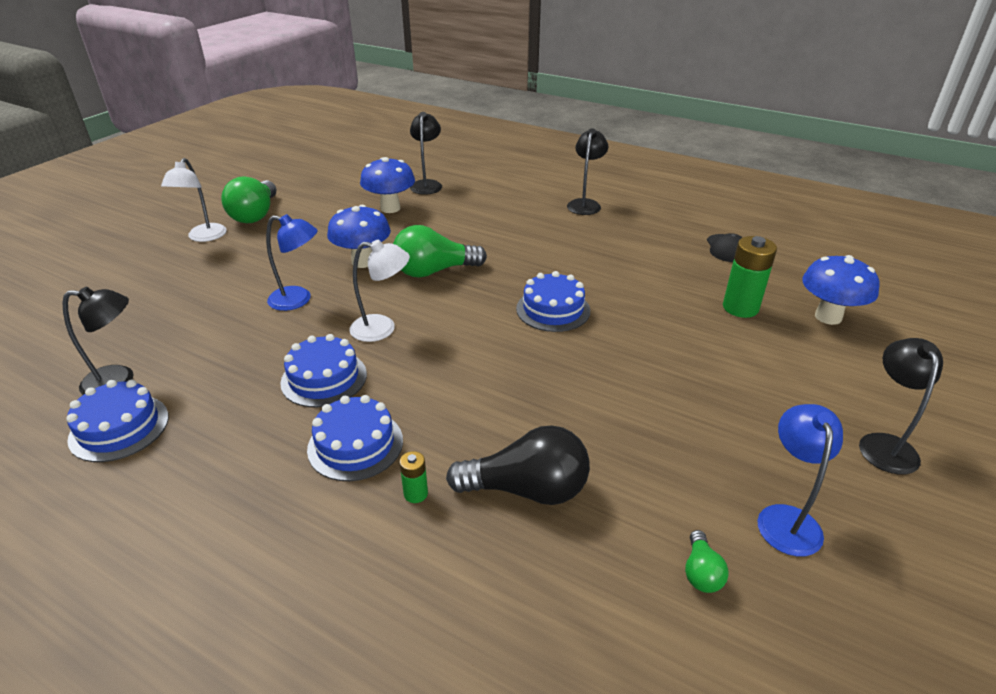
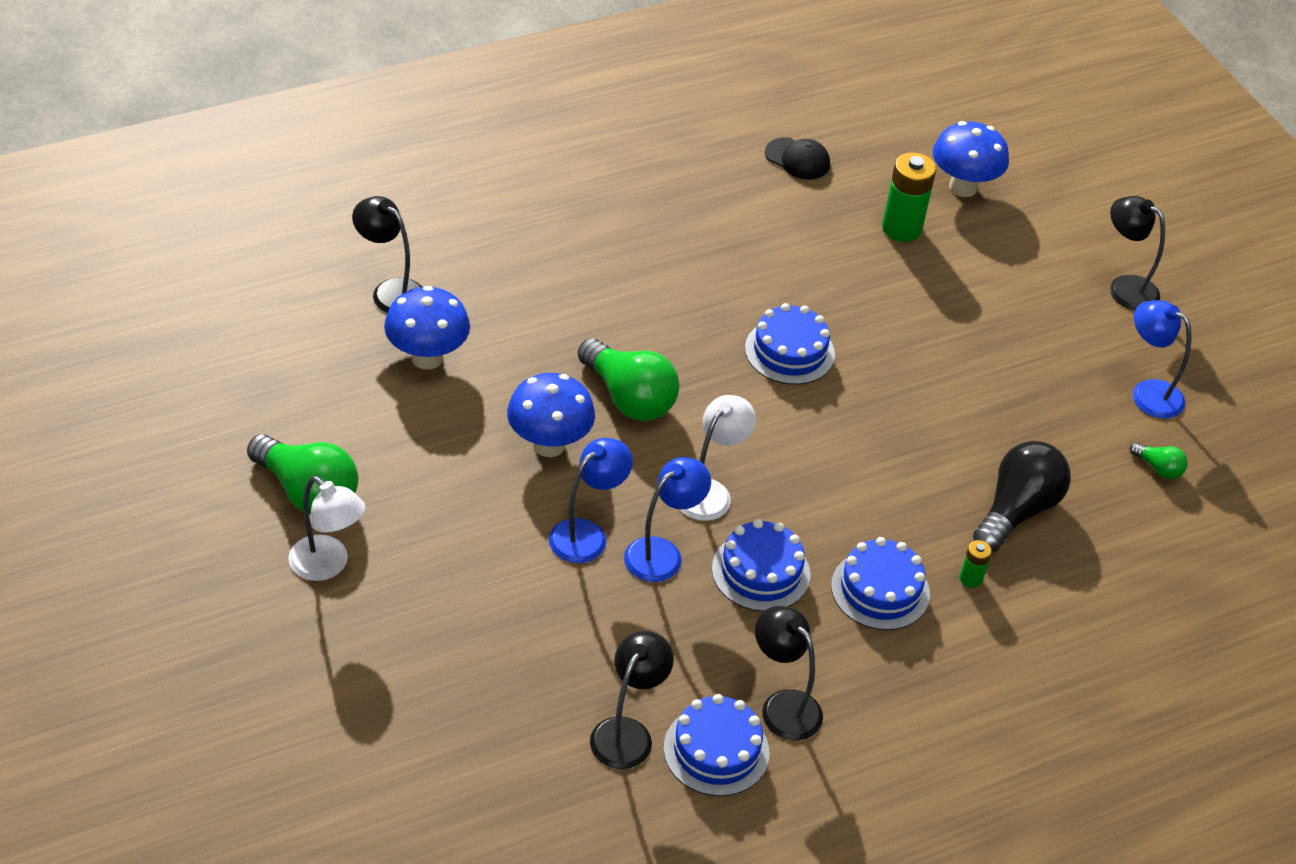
camera: 60 degrees left, 10 degrees up
green light bulb [393,225,487,278] -> green light bulb turned 60 degrees counterclockwise [578,338,679,421]
black lamp [567,128,608,215] -> black lamp moved to [755,606,823,740]
none -> blue lamp [624,457,711,582]

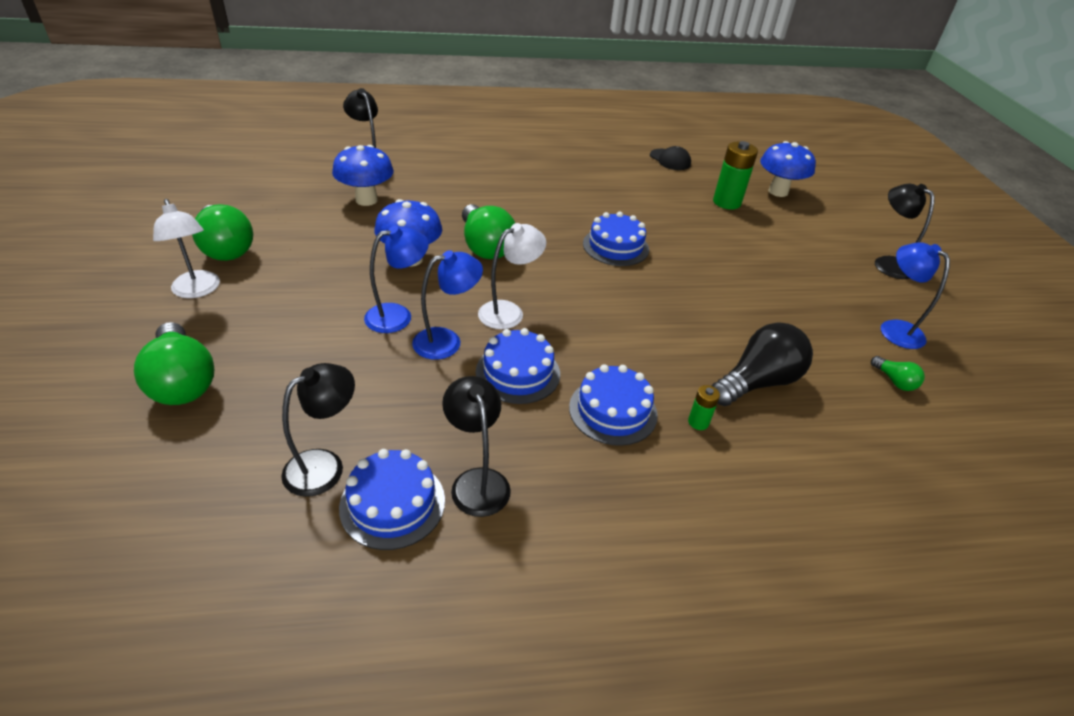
camera: 20 degrees right, 5 degrees down
none -> green light bulb [134,322,214,405]

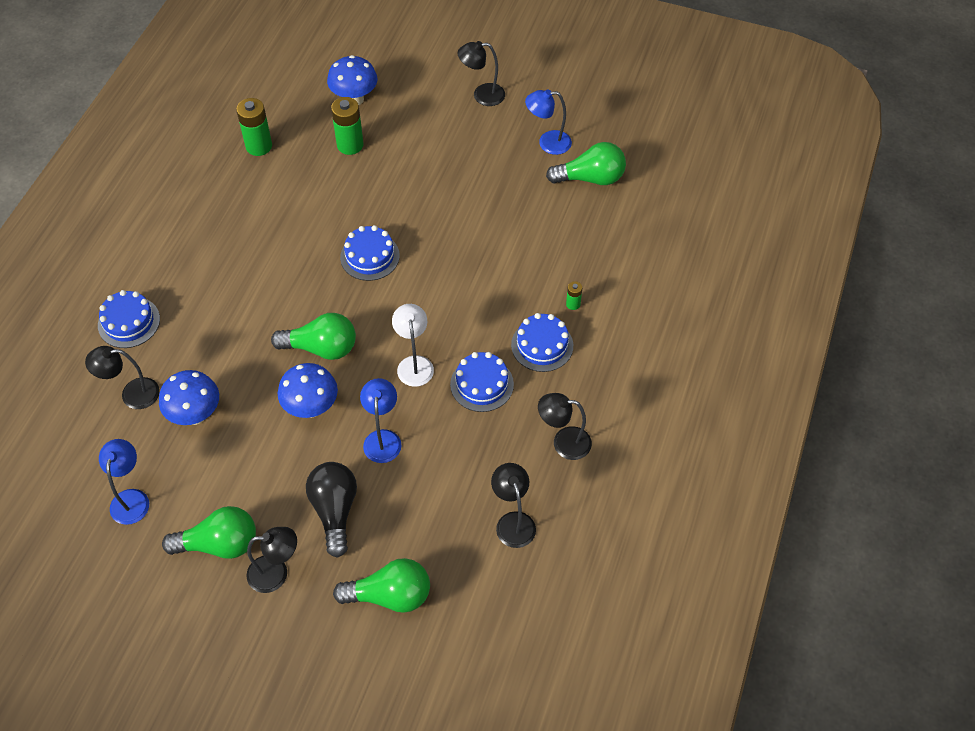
camera: 60 degrees left, 15 degrees up
white lamp [153,199,220,298] -> black lamp [246,527,297,593]
blue cake [339,449,445,550] -> blue cake moved to [98,290,160,348]
blue lamp [412,250,483,360] -> blue lamp moved to [99,439,149,525]
black cap [650,146,691,170] -> green battery [236,98,272,156]
black light bulb [712,322,813,406] -> black light bulb moved to [306,462,357,558]
green light bulb [871,356,925,391] -> green light bulb [546,142,626,185], size x2.12

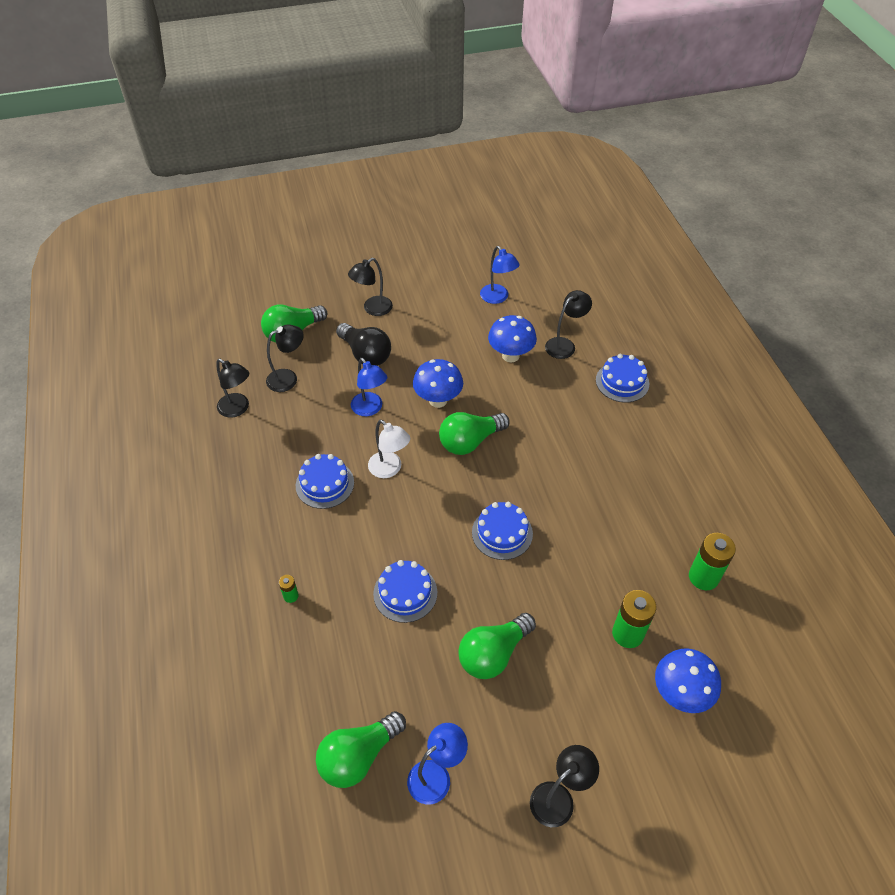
camera: 145 degrees right, 5 degrees down
green light bulb [162,506,256,559] -> green light bulb moved to [458,613,536,679]
blue cake [511,313,573,372] -> blue cake moved to [373,560,437,623]
black lamp [538,393,592,460] -> black lamp moved to [266,325,304,392]

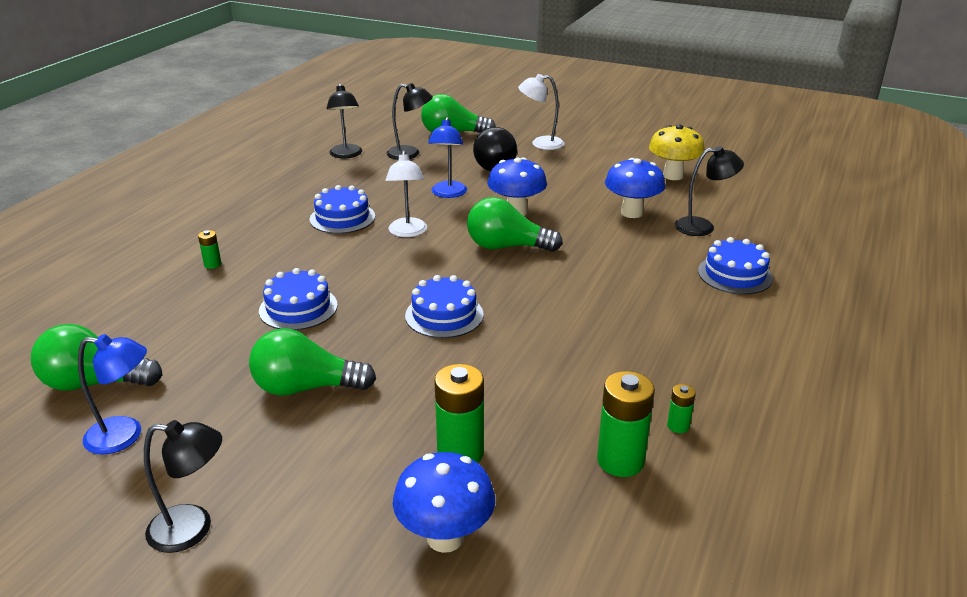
camera: 40 degrees right, 20 degrees down
black lamp [348,258,393,316] -> white lamp [518,74,564,150]
blue lamp [480,246,520,304] -> yellow mushroom [649,125,705,180]
none -> green battery [667,384,696,433]

